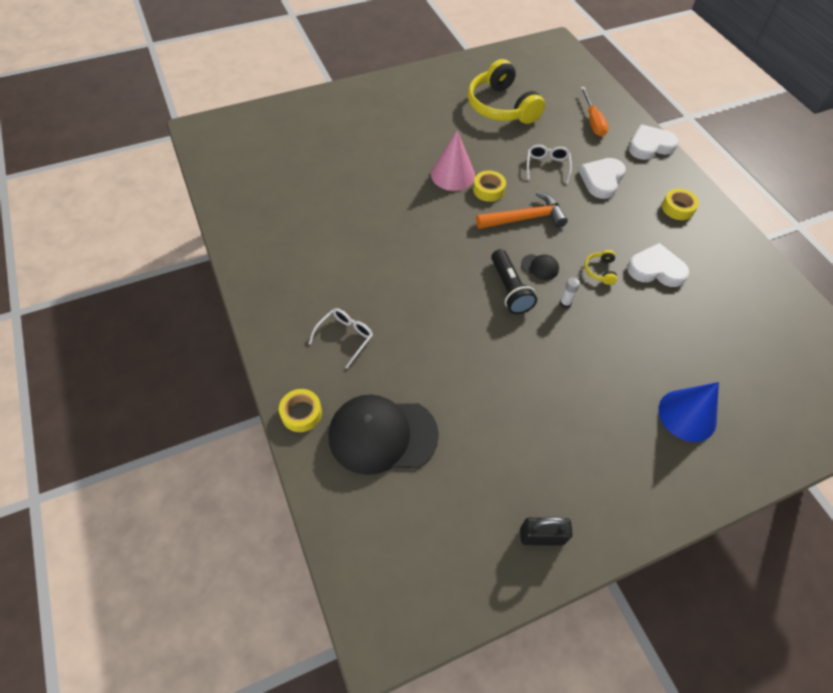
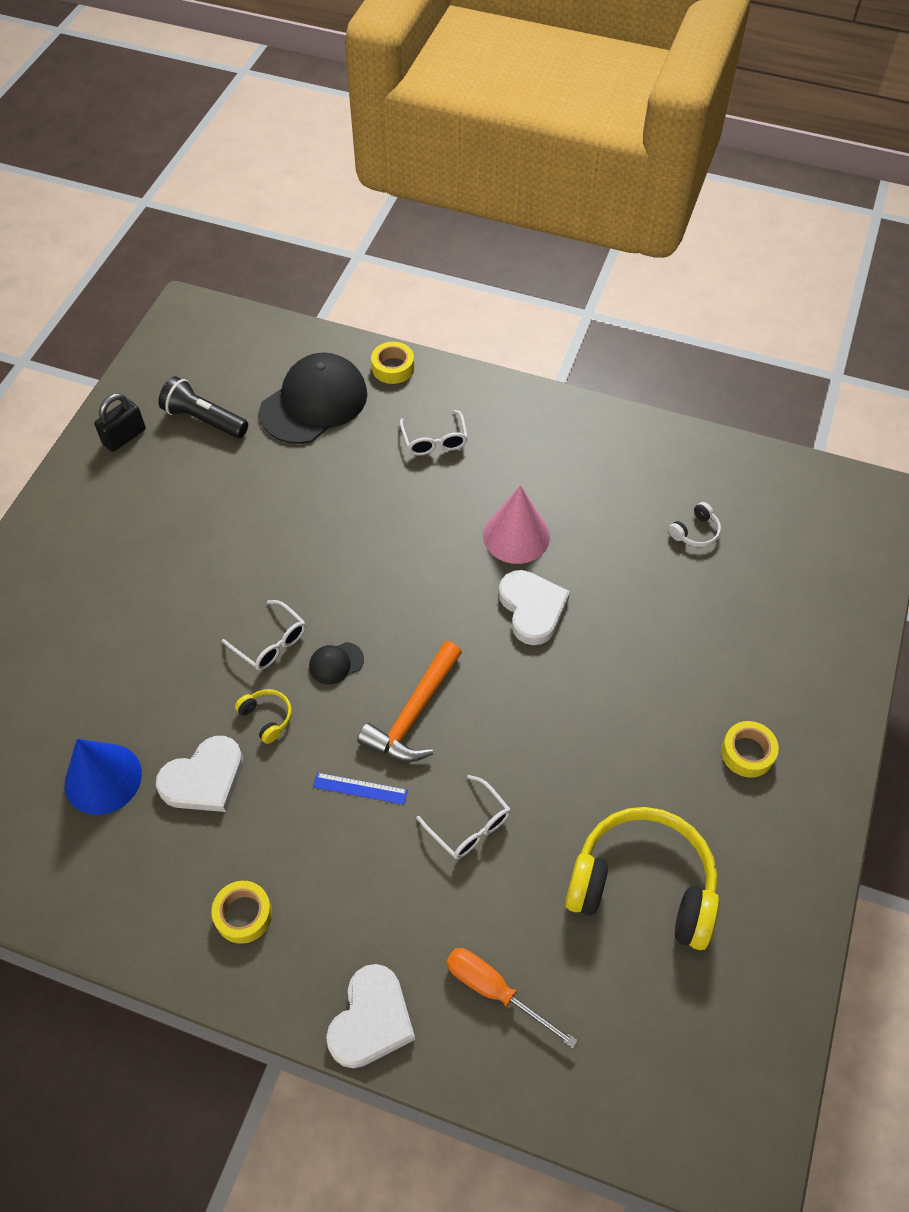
camera: 135 degrees right, 0 degrees up
pink cone [431,130,475,191] -> pink cone moved to [483,485,550,564]
yellow tape [473,171,506,202] -> yellow tape moved to [721,721,779,777]
black flashlight [491,249,537,314] -> black flashlight moved to [158,376,248,438]
white glue stick [559,277,580,308] -> white glasses [222,600,306,670]
white heart [579,158,626,199] -> white heart moved to [499,570,570,645]
blue cone [658,382,719,442] -> blue cone moved to [65,739,142,815]
none -> blue ruler [313,773,408,805]
none -> white headphones [668,502,721,547]

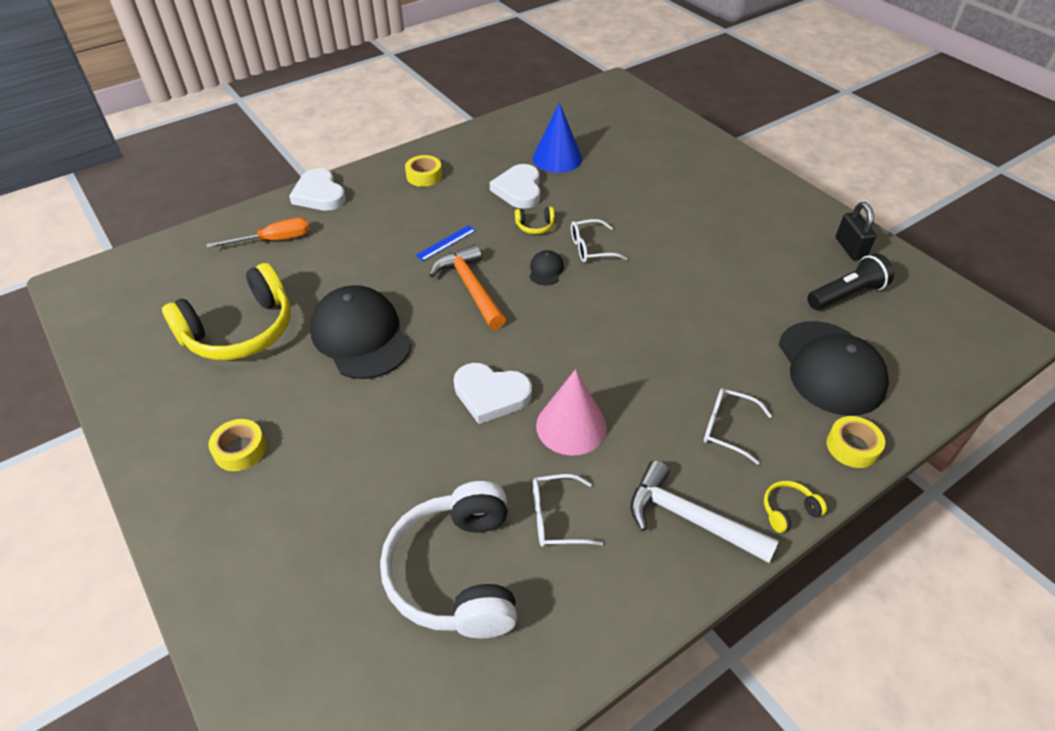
camera: 125 degrees right, 10 degrees down
white glasses [416,775,510,859] -> white glasses moved to [533,474,603,547]
white headphones [668,502,721,547] -> white headphones [380,481,517,638], size x2.48
none -> black cap [310,285,411,379]
none -> white hammer [630,460,779,563]
none -> yellow headphones [764,481,827,533]

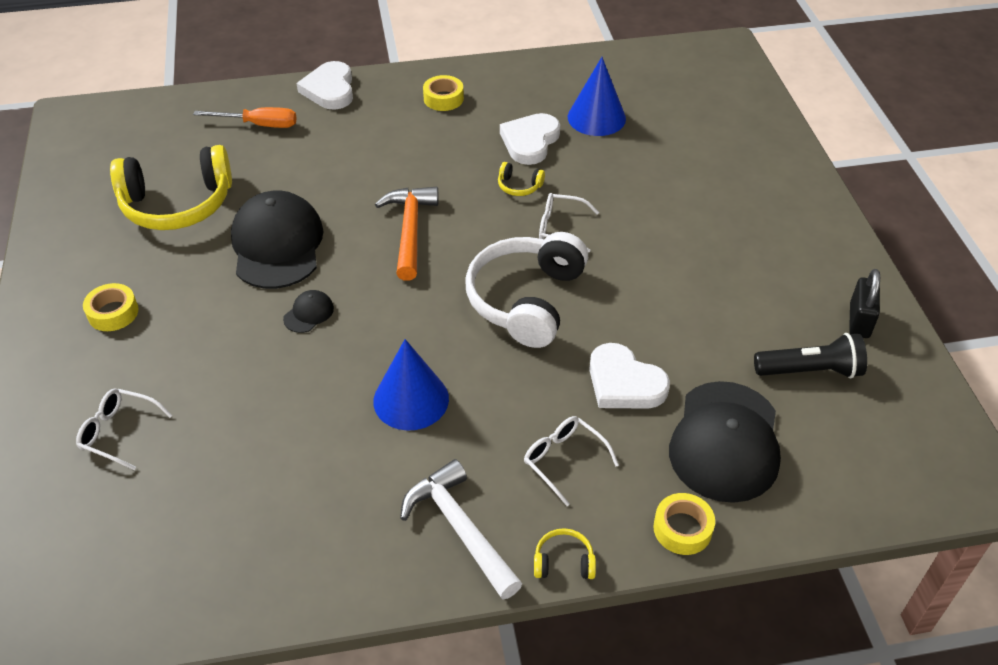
camera: 25 degrees right, 0 degrees up
white headphones [380,481,517,638] -> white headphones moved to [465,232,588,348]
blue ruler [415,225,476,261] -> none
white heart [454,363,532,424] -> white heart moved to [589,343,670,409]
black cap [530,250,564,285] -> black cap moved to [283,290,334,333]
white glasses [533,474,603,547] -> white glasses moved to [76,388,172,470]
pink cone [536,369,607,456] -> blue cone [373,339,449,430]

